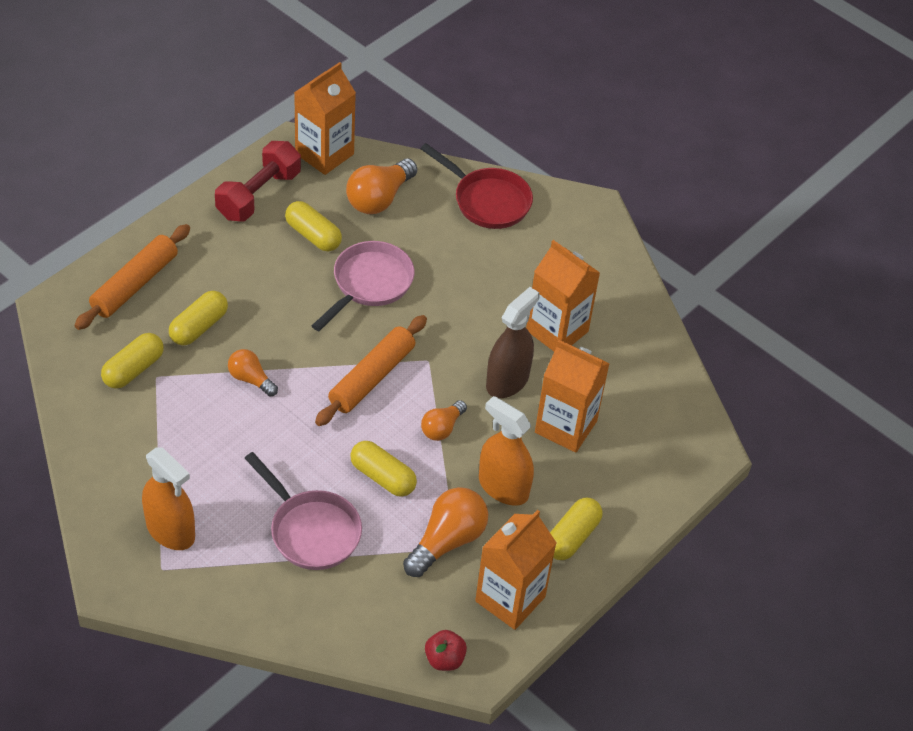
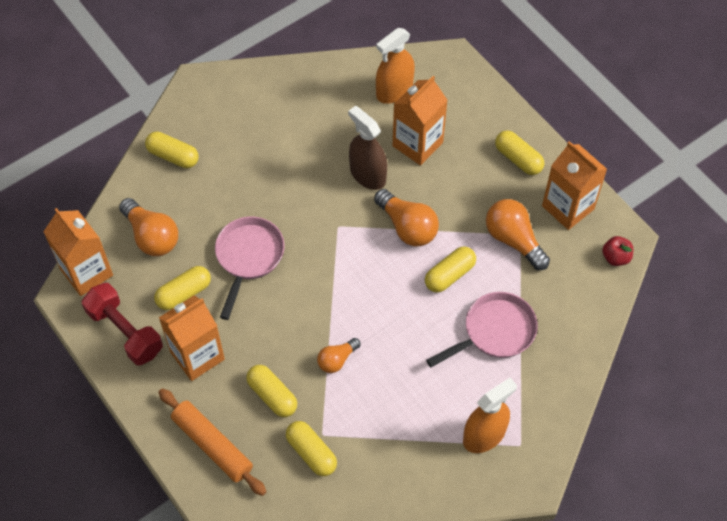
camera: 75 degrees left, 10 degrees up
pink pan [312,241,415,331] -> pink pan turned 60 degrees clockwise [215,217,285,320]
orange rolling pin [315,315,427,426] -> none
red pan [420,143,533,229] -> yellow capsule [145,131,199,168]
orange light bulb [421,400,467,441] -> orange light bulb [374,189,439,246], size x1.68
orange spray bottle [479,396,534,506] -> orange spray bottle moved to [376,28,415,104]
orange carton [526,240,600,352] -> orange carton moved to [159,295,225,381]

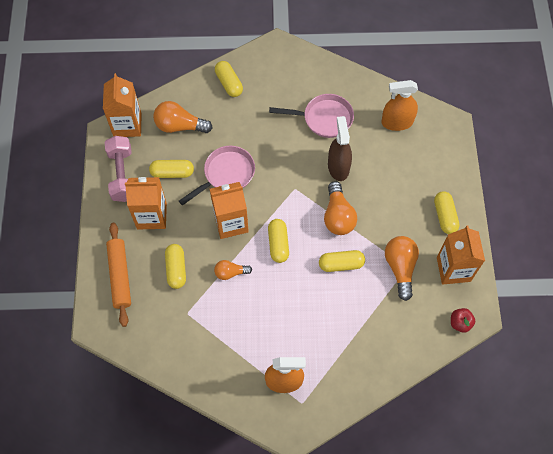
camera: 35 degrees right, 5 degrees up
red dumbbell [82,283,163,365] -> pink dumbbell [105,136,132,202]
orange light bulb [119,198,178,256] -> orange light bulb turned 105 degrees clockwise [153,101,213,133]
yellow capsule [286,421,337,476] -> yellow capsule moved to [268,219,289,263]
orange carton [393,76,448,165] -> orange carton moved to [210,182,249,239]
pink pan [426,292,538,367] -> pink pan moved to [269,94,354,138]

